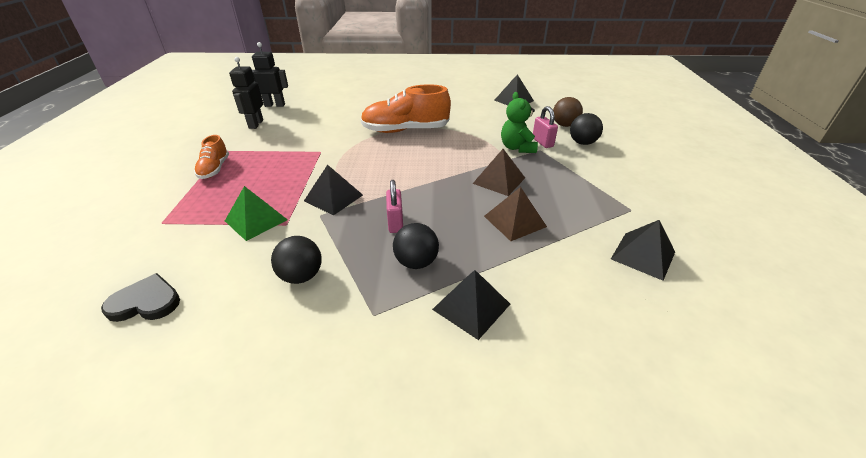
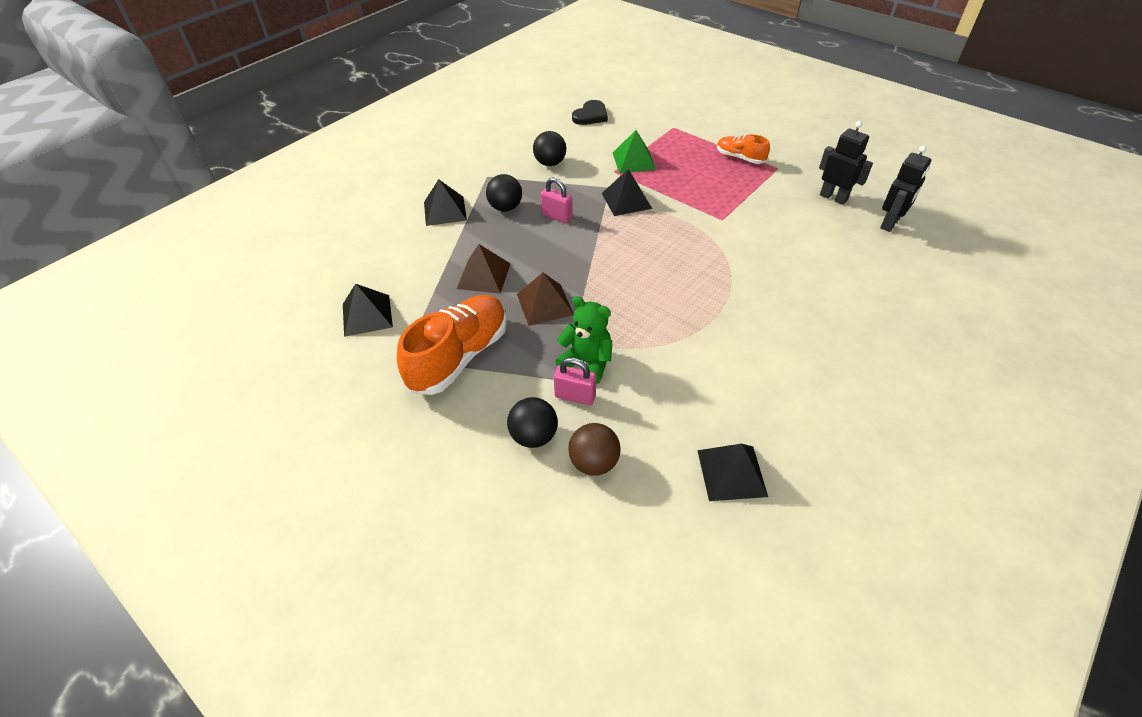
camera: 130 degrees right, 10 degrees up
orange shoe [361,84,451,133] -> orange shoe moved to [397,295,507,395]

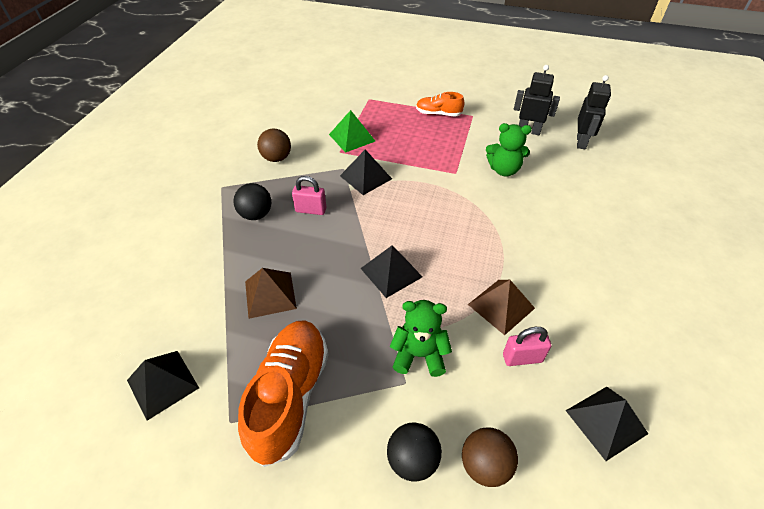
camera: 25 degrees left, 0 degrees up
black pyramid [424,179,467,226] -> black pyramid moved to [360,245,423,298]
brown pyramid [517,273,574,326] -> brown pyramid moved to [468,280,535,335]
black ball [533,131,566,166] -> brown ball [257,129,291,162]
pink padlock [554,357,596,405] -> pink padlock moved to [503,327,551,366]
black heart [572,100,608,125] -> none
none -> green teddy bear [486,123,532,176]

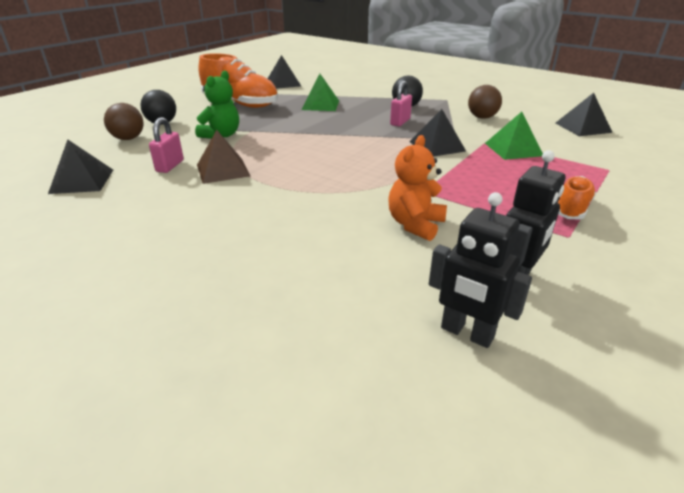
camera: 110 degrees right, 15 degrees down
brown pyramid [245,268,297,319] -> green pyramid [302,74,339,111]
black pyramid [360,245,423,298] -> black pyramid moved to [555,93,613,136]
green teddy bear [486,123,532,176] -> orange teddy bear [388,135,447,241]

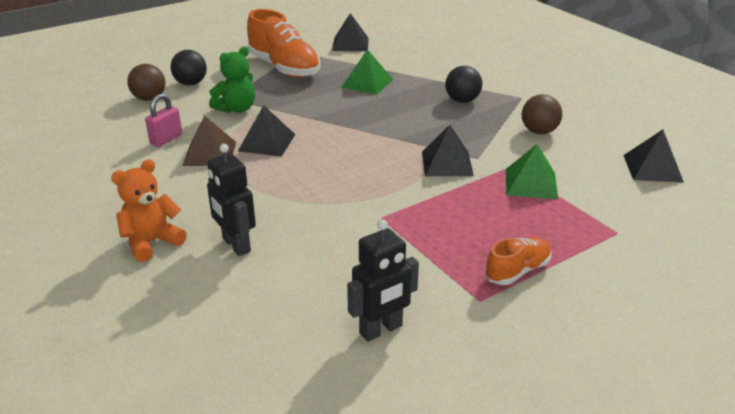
camera: 20 degrees right, 0 degrees up
black pyramid [48,139,113,194] -> black pyramid moved to [238,105,295,156]
orange teddy bear [388,135,447,241] -> orange teddy bear moved to [111,159,187,262]
pink padlock [390,81,412,126] -> none
black robot [429,192,532,348] -> black robot moved to [207,144,256,256]

